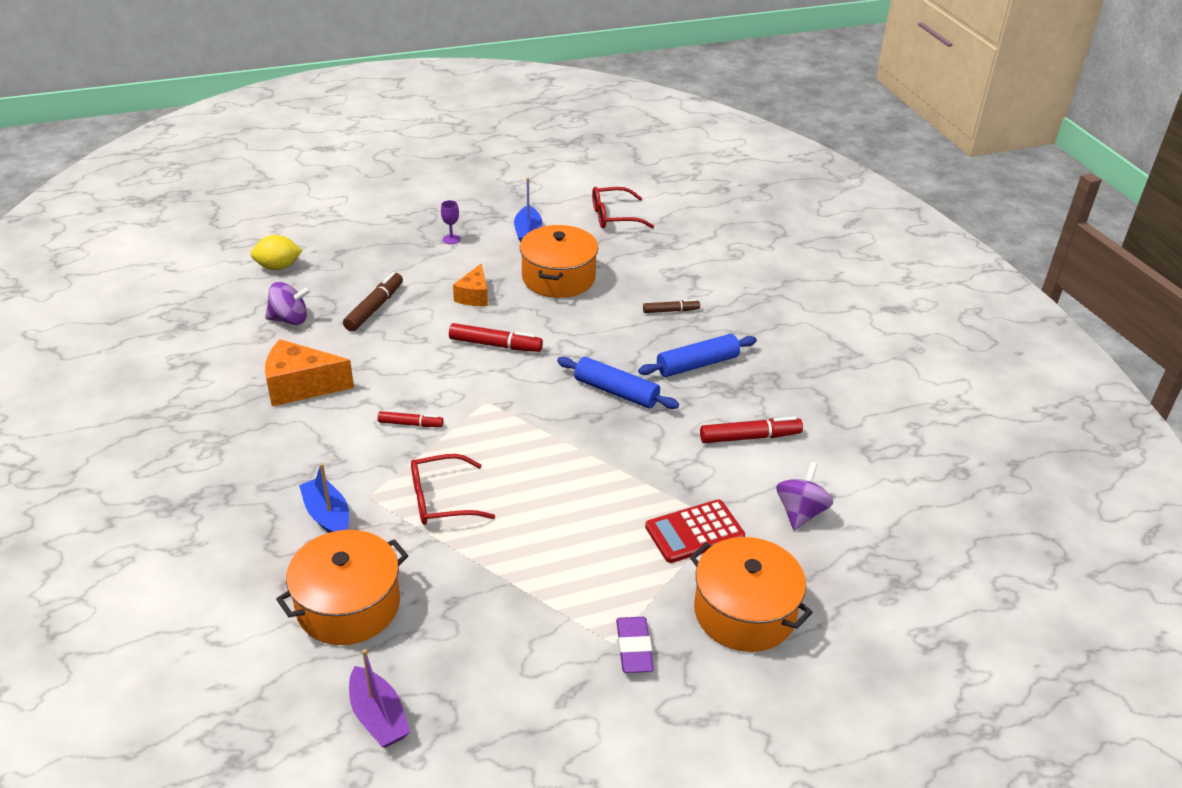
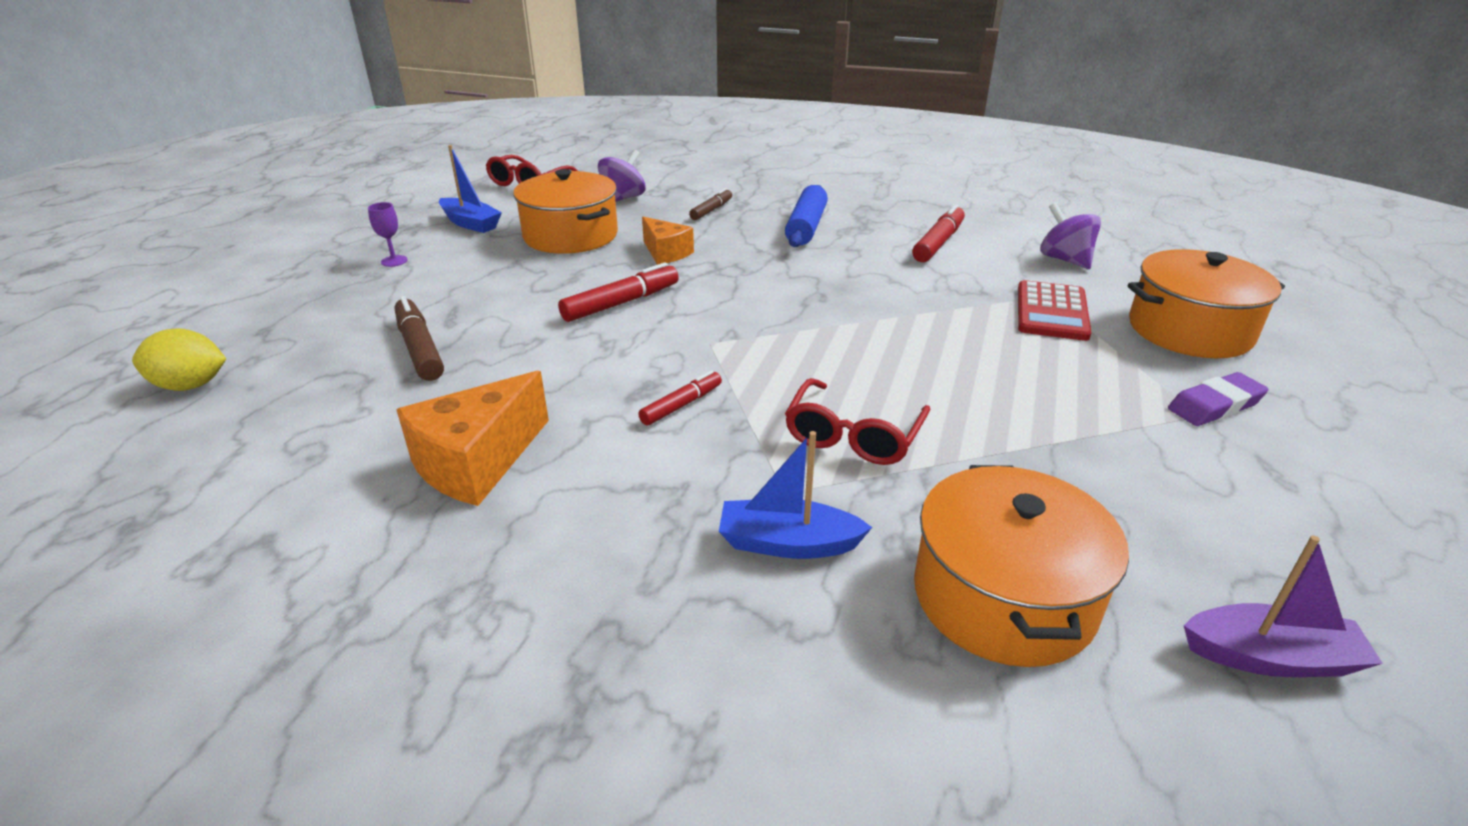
camera: 50 degrees left, 5 degrees down
yellow lemon [250,235,303,270] -> yellow lemon turned 60 degrees clockwise [132,328,226,391]
purple spinning top [265,282,311,325] -> purple spinning top moved to [598,149,646,202]
orange cheese [453,263,488,306] -> orange cheese moved to [642,217,694,265]
blue rolling pin [557,357,679,409] -> none
purple eraser [616,617,654,673] -> purple eraser turned 60 degrees counterclockwise [1168,372,1268,426]

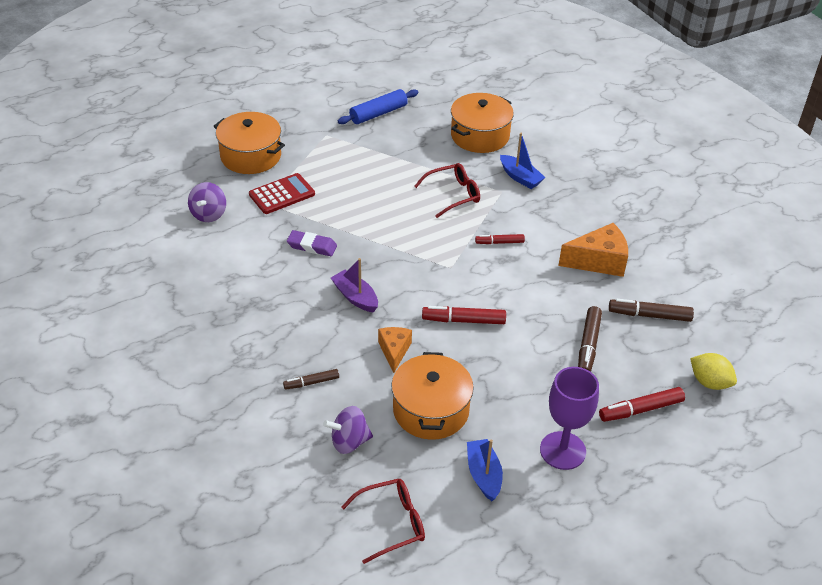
camera: 140 degrees left, 10 degrees up
purple goblet [368,202,408,267] -> purple goblet [540,367,599,470], size x2.33
blue rolling pin [785,185,828,247] -> blue rolling pin moved to [338,89,418,124]
red marker [912,204,965,262] -> red marker moved to [599,387,685,422]
purple eraser [1168,372,1268,426] -> purple eraser moved to [287,230,337,256]
purple boat [1183,535,1383,677] -> purple boat moved to [331,258,378,313]
none -> brown marker [609,299,694,322]

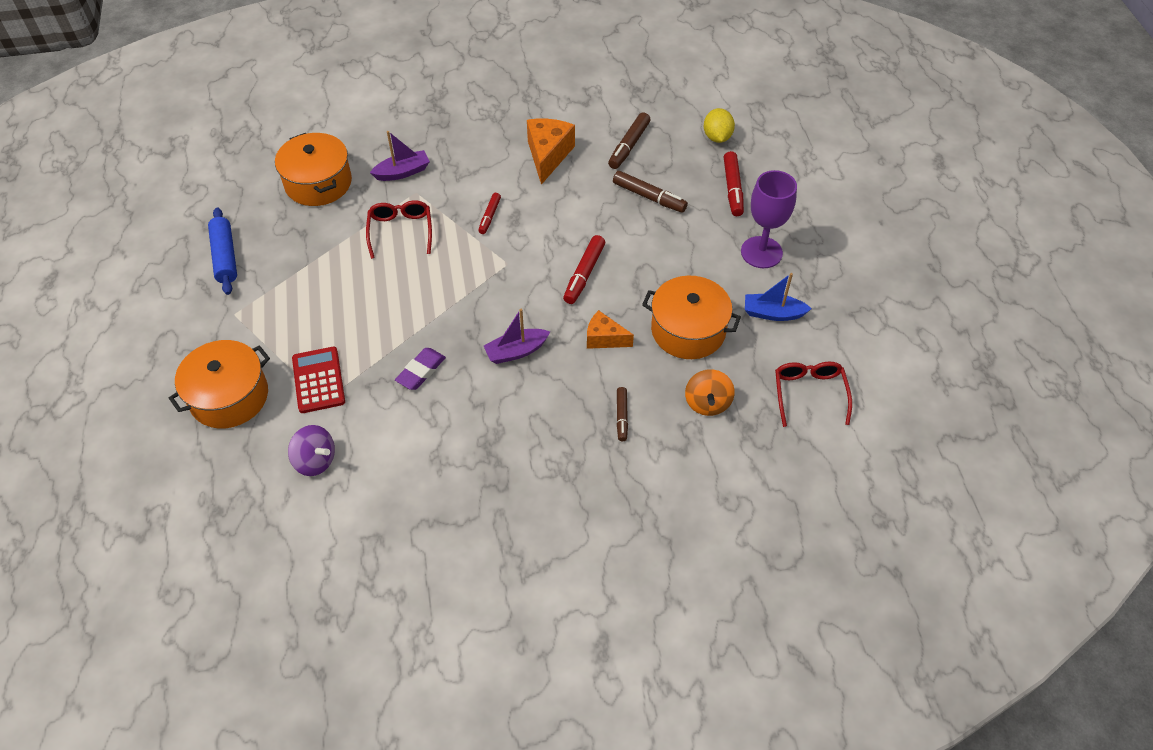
camera: 70 degrees left, 10 degrees up
purple spinning top [323,406,373,454] -> orange spinning top [685,369,735,416]
blue boat [500,133,546,189] -> purple boat [370,131,430,181]
yellow lemon [690,353,737,390] -> yellow lemon turned 60 degrees counterclockwise [704,108,735,143]

